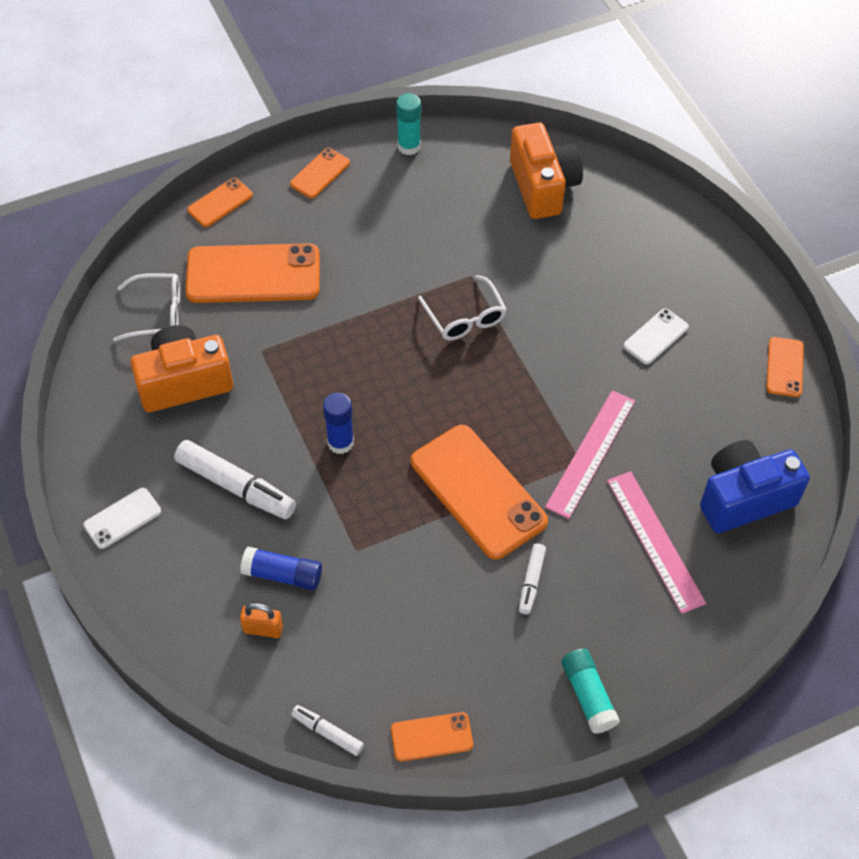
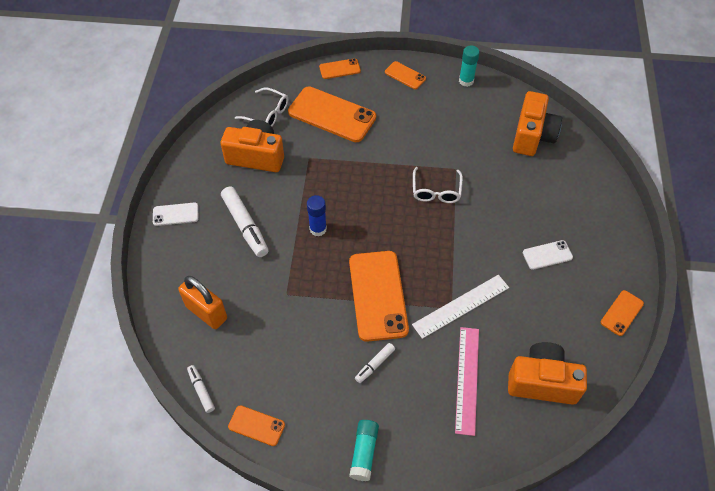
camera: 30 degrees right, 0 degrees up
blue glue stick [240,547,322,591] -> none
orange padlock [240,603,283,638] -> orange padlock [178,276,227,329], size x1.79
orange phone [290,148,350,198] -> orange phone turned 60 degrees clockwise [385,61,426,89]
pink ruler [545,390,635,519] -> white ruler [412,275,509,339]
blue camera [700,440,810,533] -> orange camera [508,342,587,405]

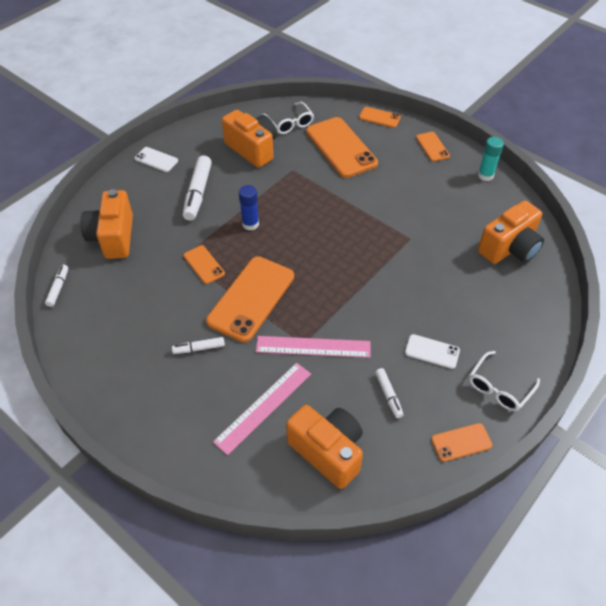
camera: 35 degrees right, 5 degrees down
orange padlock [178,276,227,329] -> orange camera [81,189,133,259]
orange phone [228,405,285,446] -> orange phone moved to [183,245,225,284]
turquoise glue stick [349,420,379,481] -> none
white ruler [412,275,509,339] -> pink ruler [256,336,370,358]
white glasses [413,167,463,203] -> white glasses moved to [469,351,540,411]
none -> white marker [375,368,404,418]

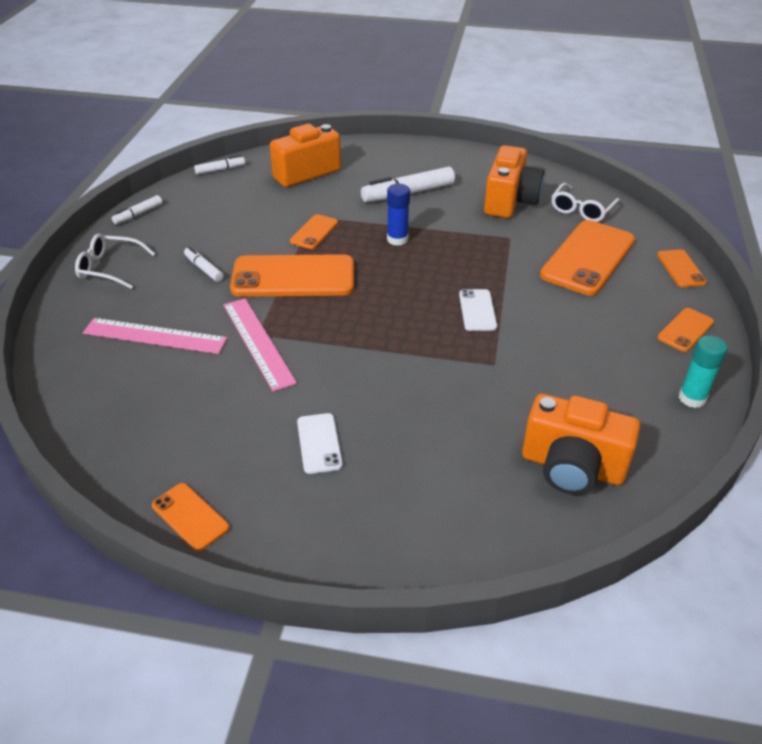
camera: 60 degrees right, 10 degrees down
white phone [135,147,178,172] -> white phone moved to [459,289,497,331]
orange camera [286,405,363,489] -> none
white marker [375,368,404,418] -> white marker moved to [112,195,162,224]
white glasses [469,351,540,411] -> white glasses moved to [75,234,155,289]

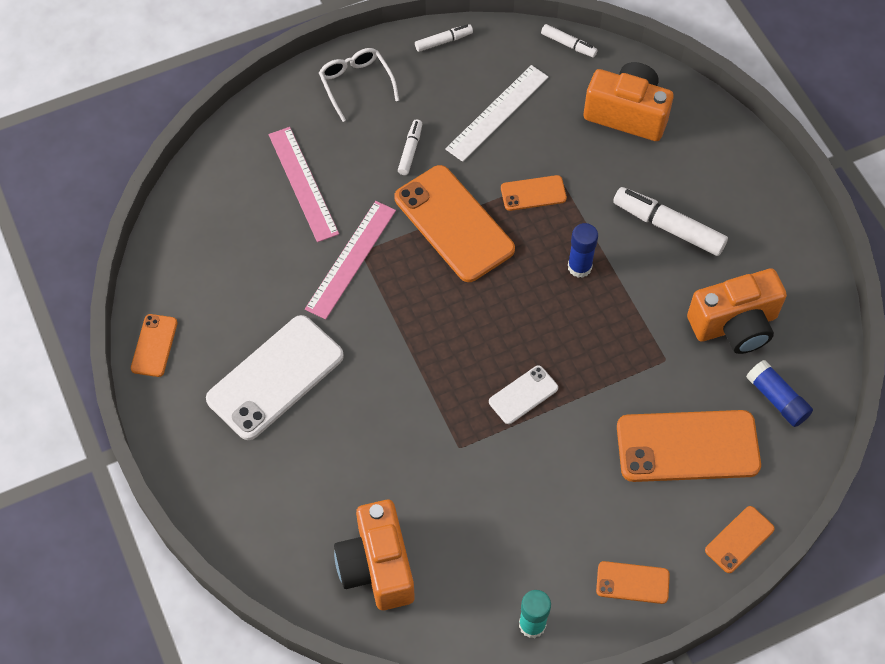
camera: 55 degrees right, 20 degrees up
white marker [112,195,162,224] -> white marker turned 150 degrees clockwise [415,24,473,52]
white phone [297,413,343,474] -> white phone [206,315,344,440], size x2.02
white glasses [551,183,620,222] -> blue glue stick [746,360,813,427]
none -> white ruler [445,65,548,162]

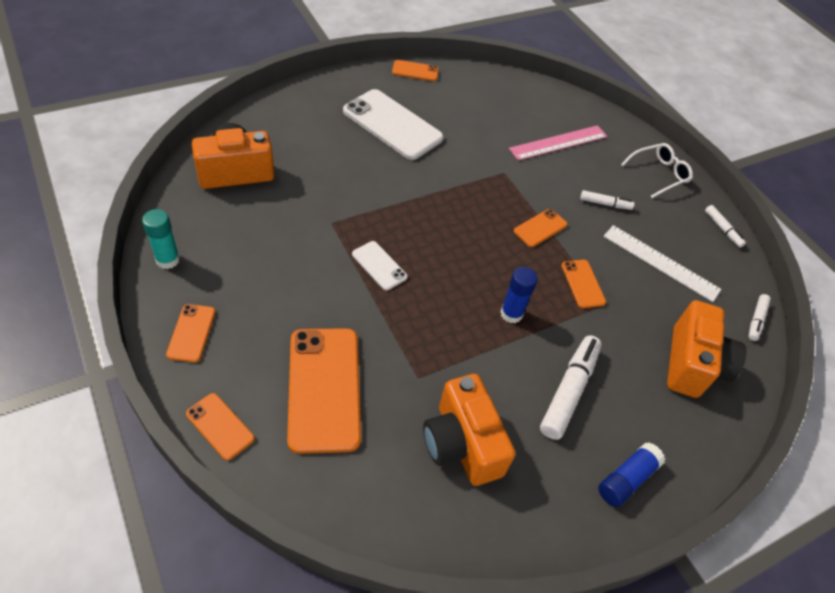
camera: 80 degrees right, 10 degrees down
pink ruler [305,201,396,320] -> none
orange phone [394,165,515,282] -> orange phone [514,209,567,247], size x0.49
blue glue stick [746,360,813,427] -> blue glue stick moved to [598,442,665,507]

